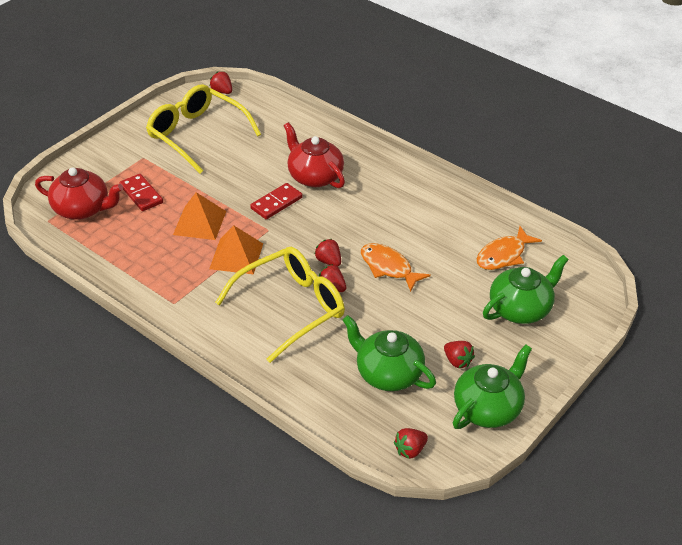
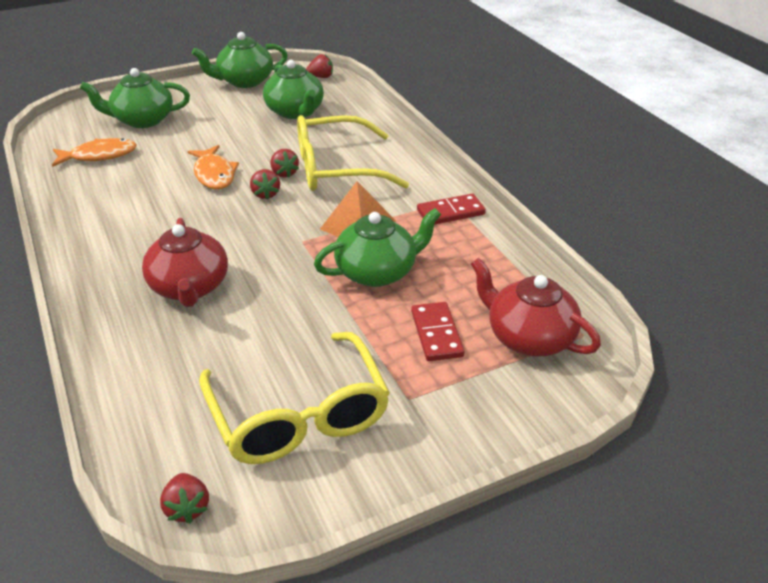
camera: 155 degrees left, 5 degrees down
orange pyramid [173,192,226,240] -> green teapot [314,208,441,287]
red domino [250,183,303,220] -> red domino moved to [417,194,486,225]
red strawberry [444,341,475,368] -> none

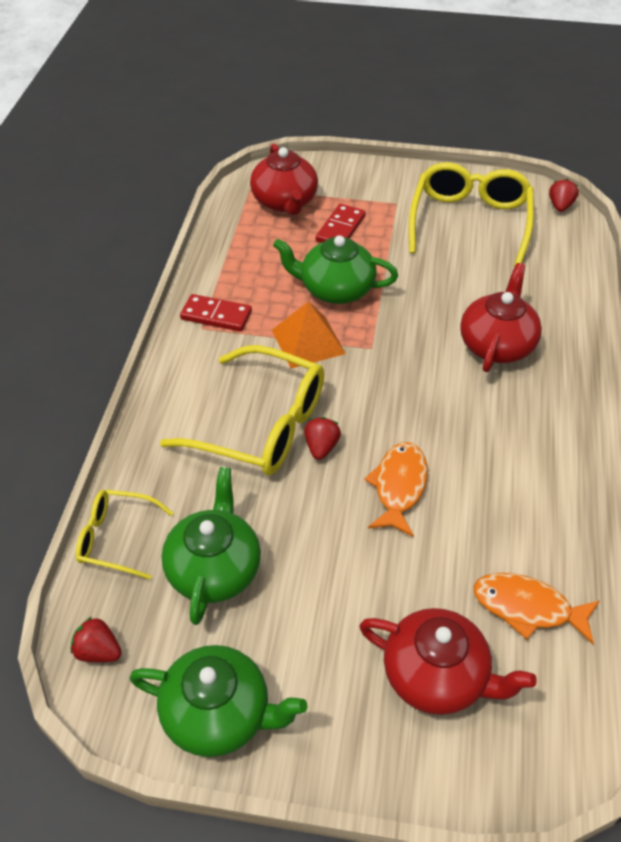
camera: 145 degrees left, 10 degrees up
green teapot [80,68,190,128] -> red teapot [360,608,537,715]
red strawberry [250,169,280,200] -> none
none -> yellow glasses [76,489,173,580]

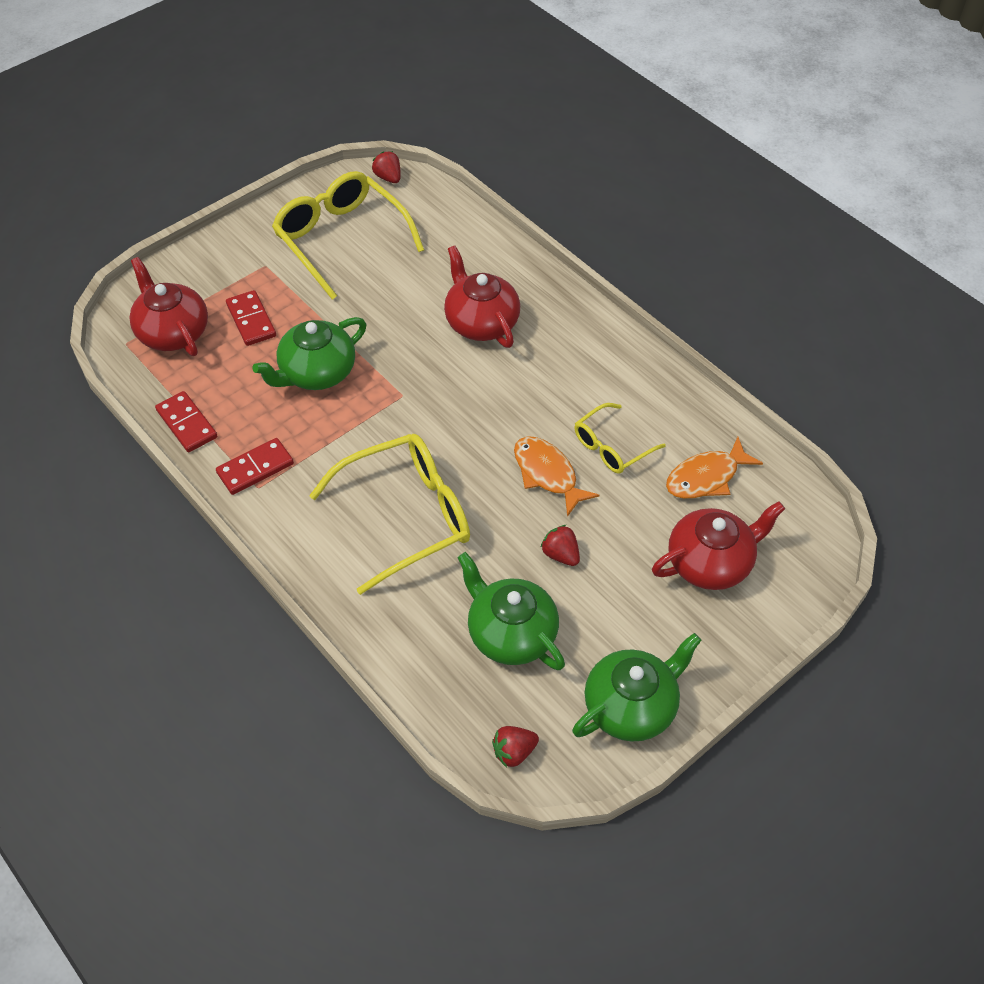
camera: 50 degrees left, 5 degrees up
yellow glasses [76,489,173,580] -> yellow glasses moved to [574,403,666,474]
red teapot [250,143,318,215] -> red teapot turned 150 degrees counterclockwise [129,257,208,356]
orange pyramid [272,302,346,369] -> none
red strawberry [304,417,341,460] -> red strawberry moved to [540,525,580,566]
none -> red domino [155,391,217,452]

